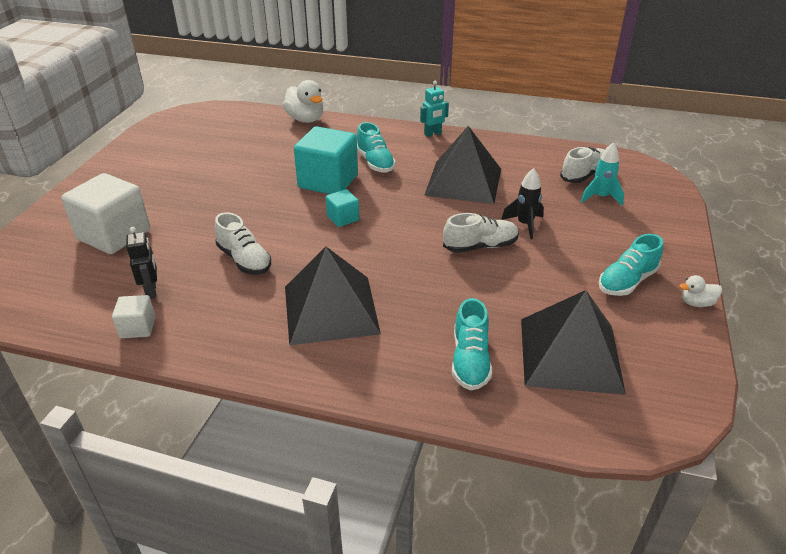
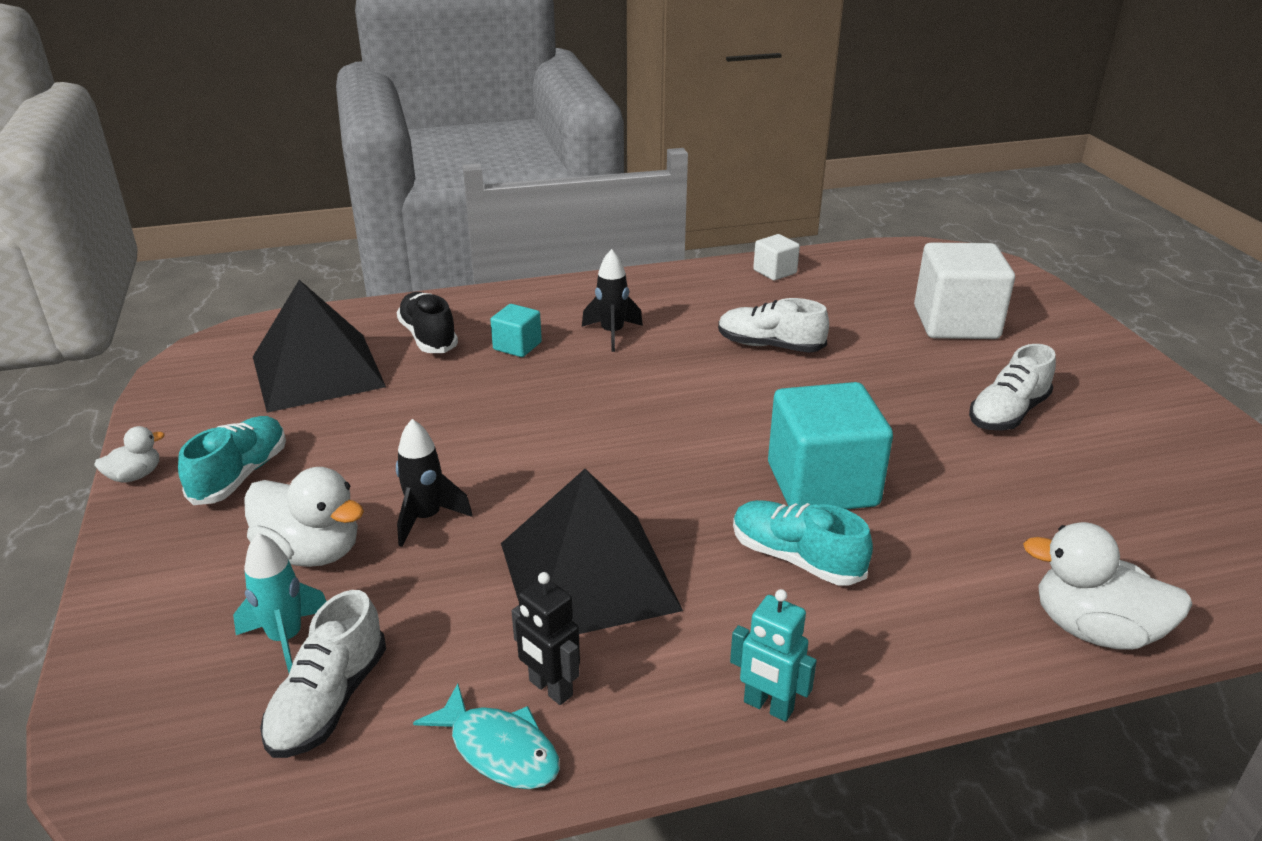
camera: 150 degrees right, 5 degrees down
black robot [126,227,157,298] -> black robot moved to [512,572,580,705]
black pyramid [285,247,381,345] -> black rocket [582,249,643,352]
turquoise cube [325,189,359,227] -> turquoise cube moved to [490,304,542,357]
turquoise robot [420,81,449,137] -> turquoise robot turned 90 degrees counterclockwise [730,589,817,722]
white shoe [443,213,519,253] -> white shoe moved to [969,344,1056,430]
turquoise shoe [452,298,492,390] -> black shoe [396,292,458,353]
none -> white duck [244,467,364,567]
none -> turquoise fish [413,683,560,789]

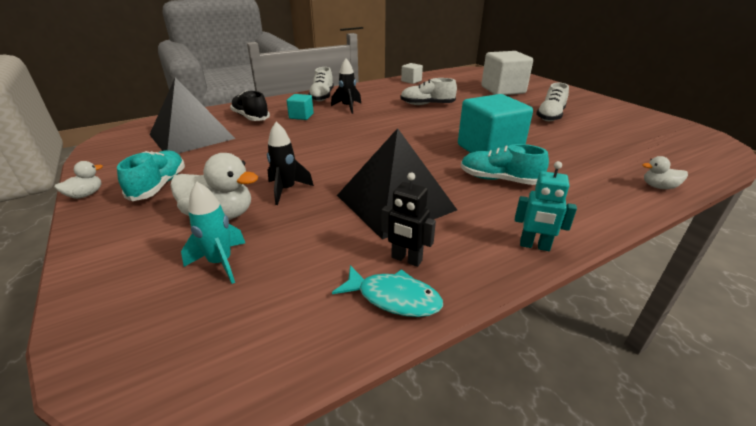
camera: 15 degrees left, 0 degrees up
white shoe [260,590,386,758] -> white shoe moved to [308,67,334,101]
white duck [1023,522,1192,650] -> white duck [642,156,688,189], size x0.53

